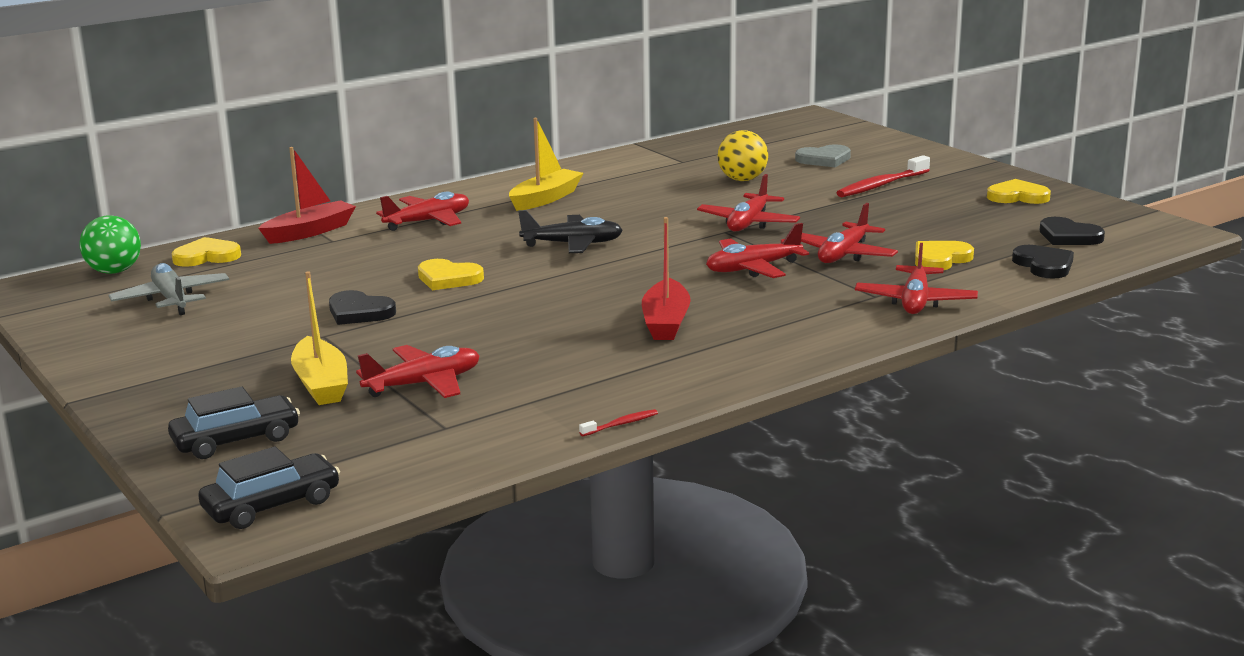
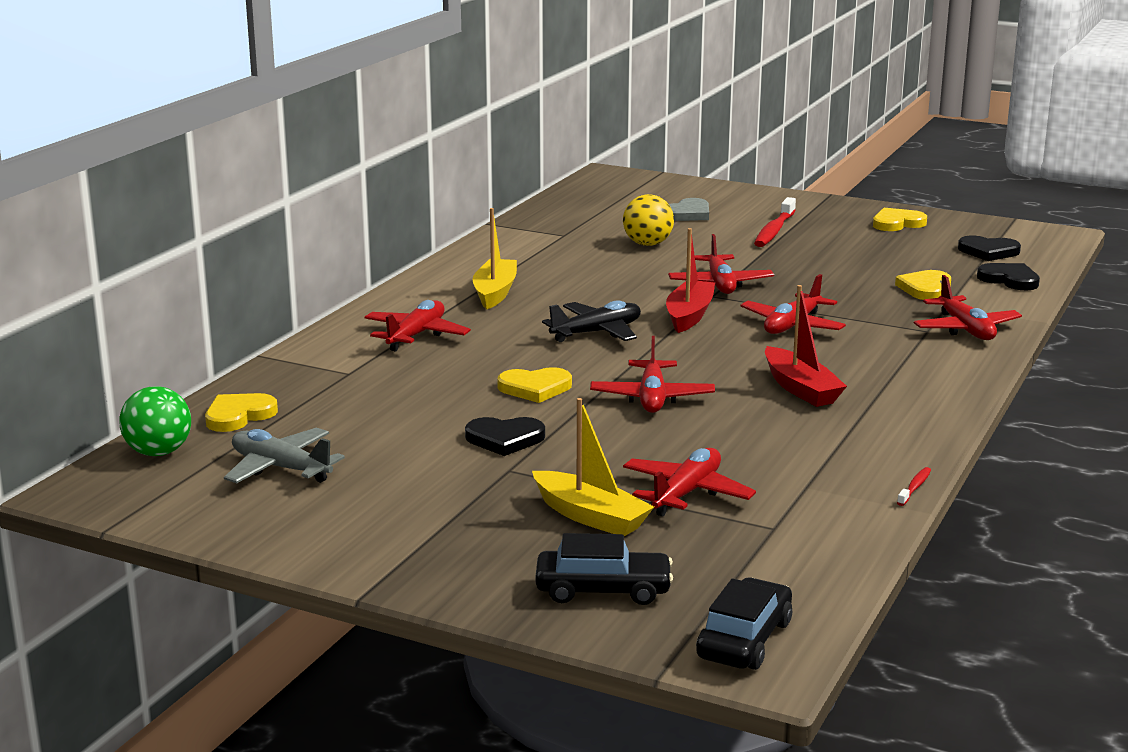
camera: 30 degrees left, 0 degrees up
black car [168,386,300,459] -> black car turned 60 degrees clockwise [535,533,673,605]
red boat [258,147,356,244] -> red boat moved to [666,228,715,333]
red plane [801,203,898,263] -> red plane moved to [590,336,715,413]

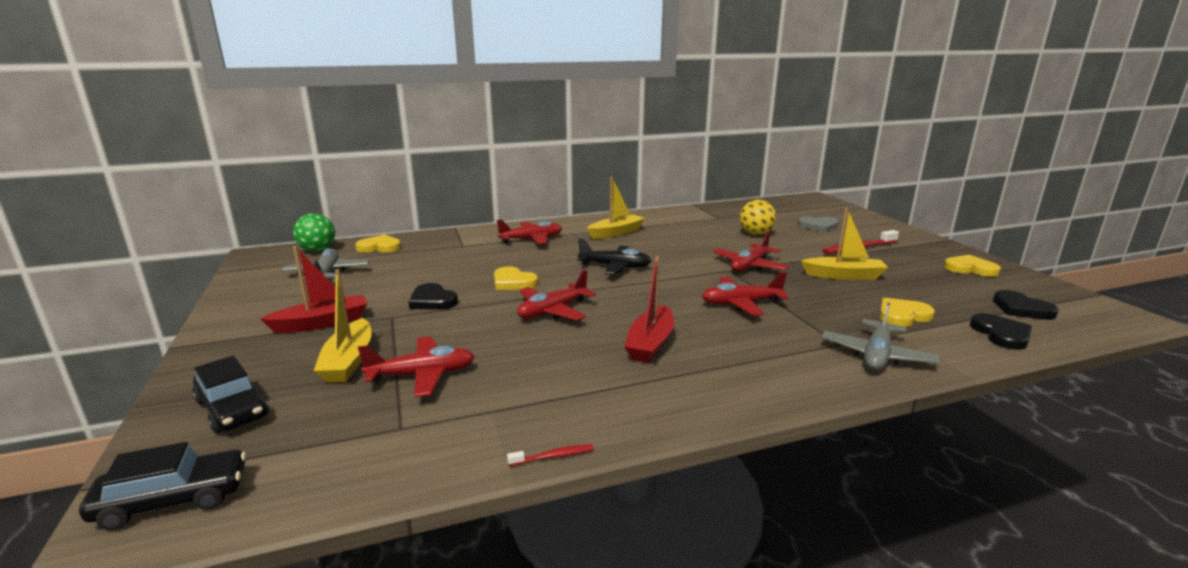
camera: 45 degrees right, 0 degrees up
red boat [666,228,715,333] -> red boat moved to [260,246,367,333]
red plane [914,275,1022,340] -> grey plane [822,303,940,370]
none -> yellow boat [801,208,888,280]

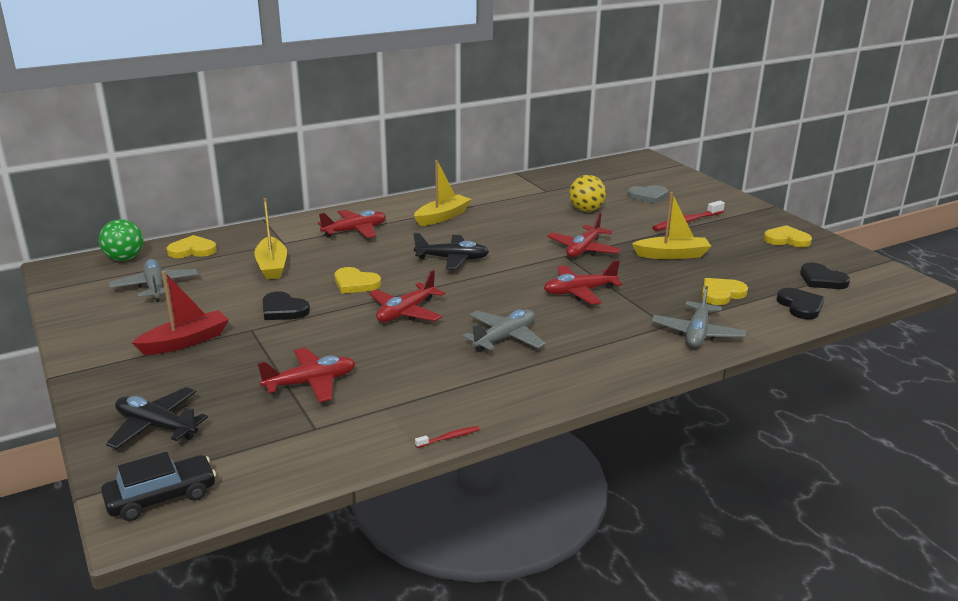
camera: 10 degrees left, 5 degrees up
black car [192,356,269,433] -> black plane [106,387,208,449]
yellow boat [313,269,372,383] -> yellow boat moved to [254,198,287,279]
red boat [624,257,674,363] -> grey plane [463,309,546,352]

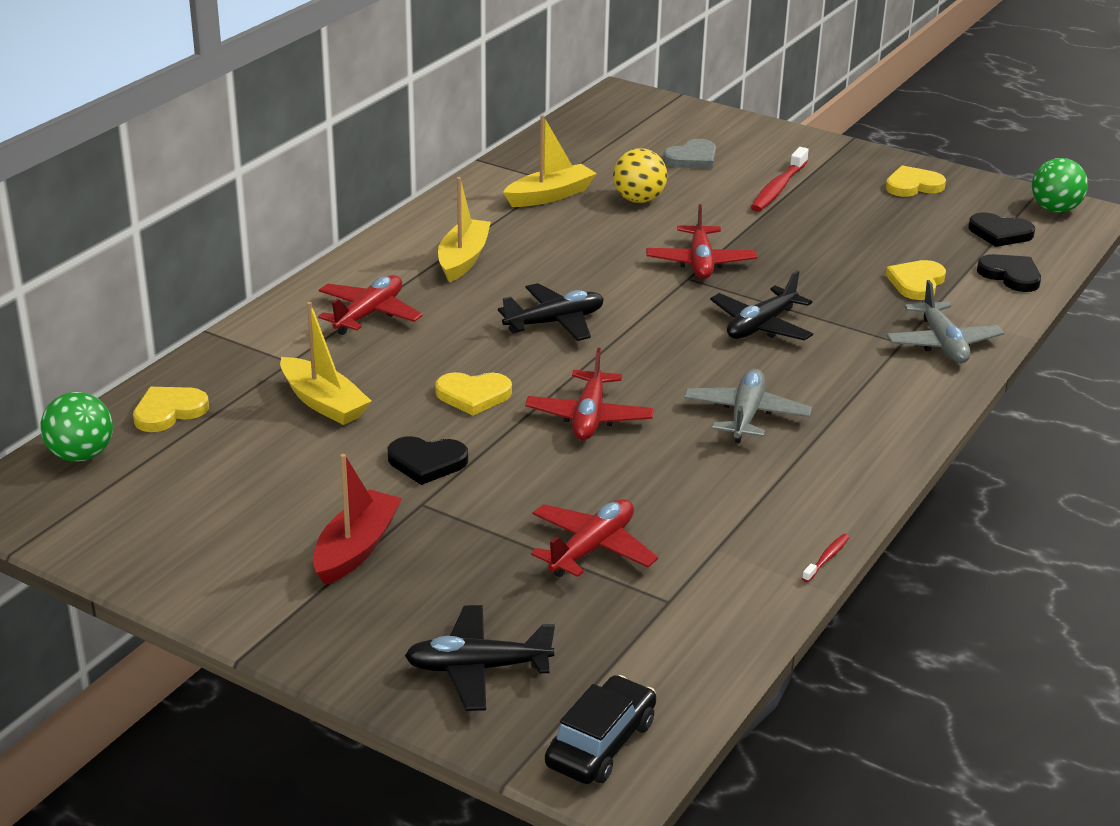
camera: 30 degrees left, 5 degrees up
grey plane [109,259,198,302] -> none
red plane [544,260,622,305] -> black plane [710,270,813,341]
yellow boat [632,192,711,259] -> yellow boat moved to [503,115,597,207]
none -> green ball [1032,158,1088,212]

